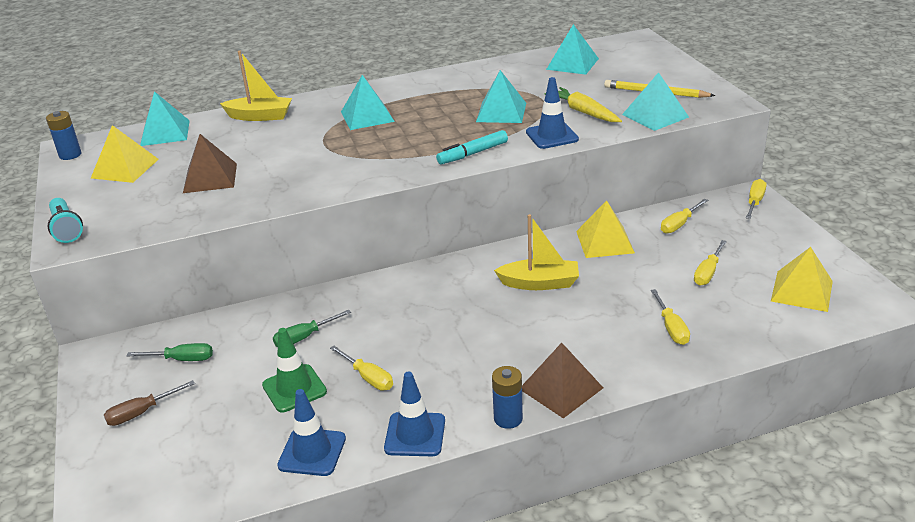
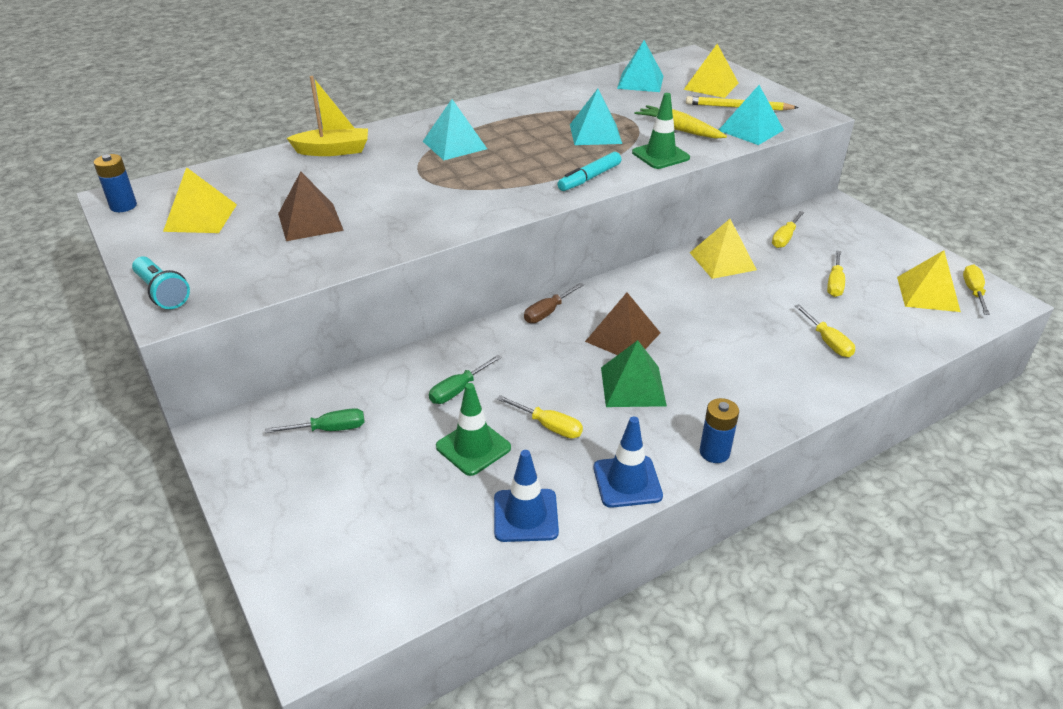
camera: 15 degrees left, 5 degrees up
brown screwdriver [104,380,195,426] -> brown screwdriver moved to [524,283,584,323]
turquoise pyramid [140,91,190,146] -> none
yellow boat [494,214,579,290] -> none
brown pyramid [522,343,603,418] -> brown pyramid moved to [585,293,660,355]
blue traffic cone [526,77,579,149] -> green traffic cone [632,93,690,169]
yellow screwdriver [746,179,767,219] -> yellow screwdriver moved to [963,264,990,315]
none -> green pyramid [601,340,667,407]
none -> yellow pyramid [684,44,738,98]

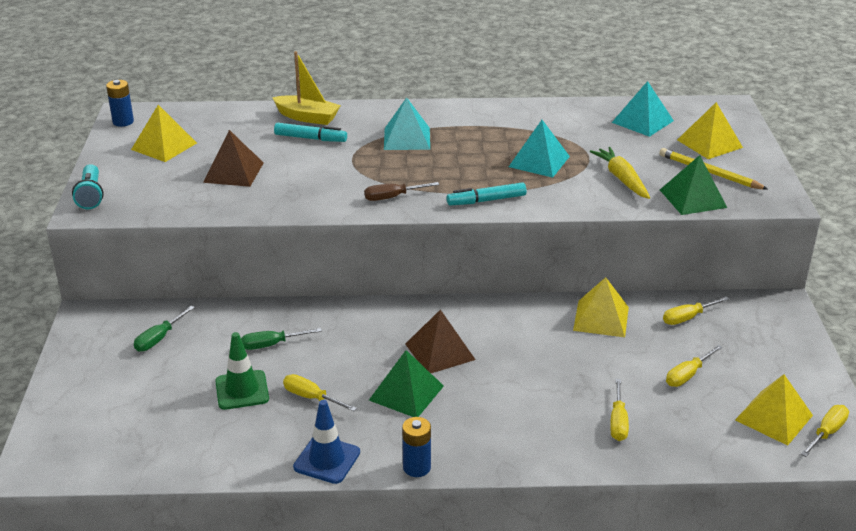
camera: 30 degrees right, 5 degrees down
green screwdriver [265,408,365,433] -> green screwdriver turned 105 degrees clockwise [134,306,195,352]
blue traffic cone [494,450,559,542] -> none
yellow screwdriver [497,395,583,439] -> yellow screwdriver turned 150 degrees clockwise [283,374,357,411]
brown screwdriver [524,283,584,323] -> brown screwdriver moved to [364,182,439,201]
green traffic cone [632,93,690,169] -> none
turquoise pyramid [719,85,784,145] -> green pyramid [660,155,727,215]
none -> turquoise marker [274,123,347,142]

